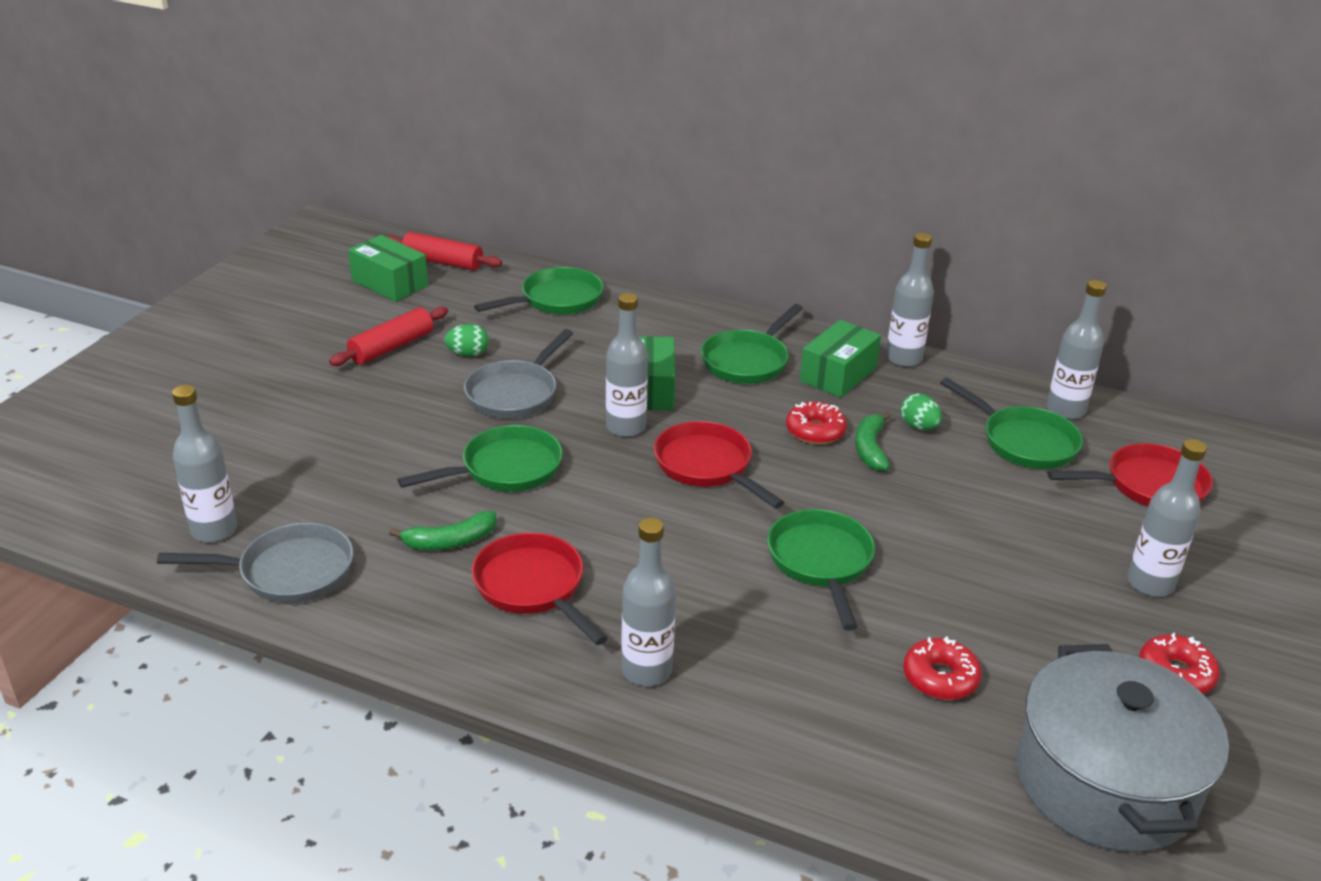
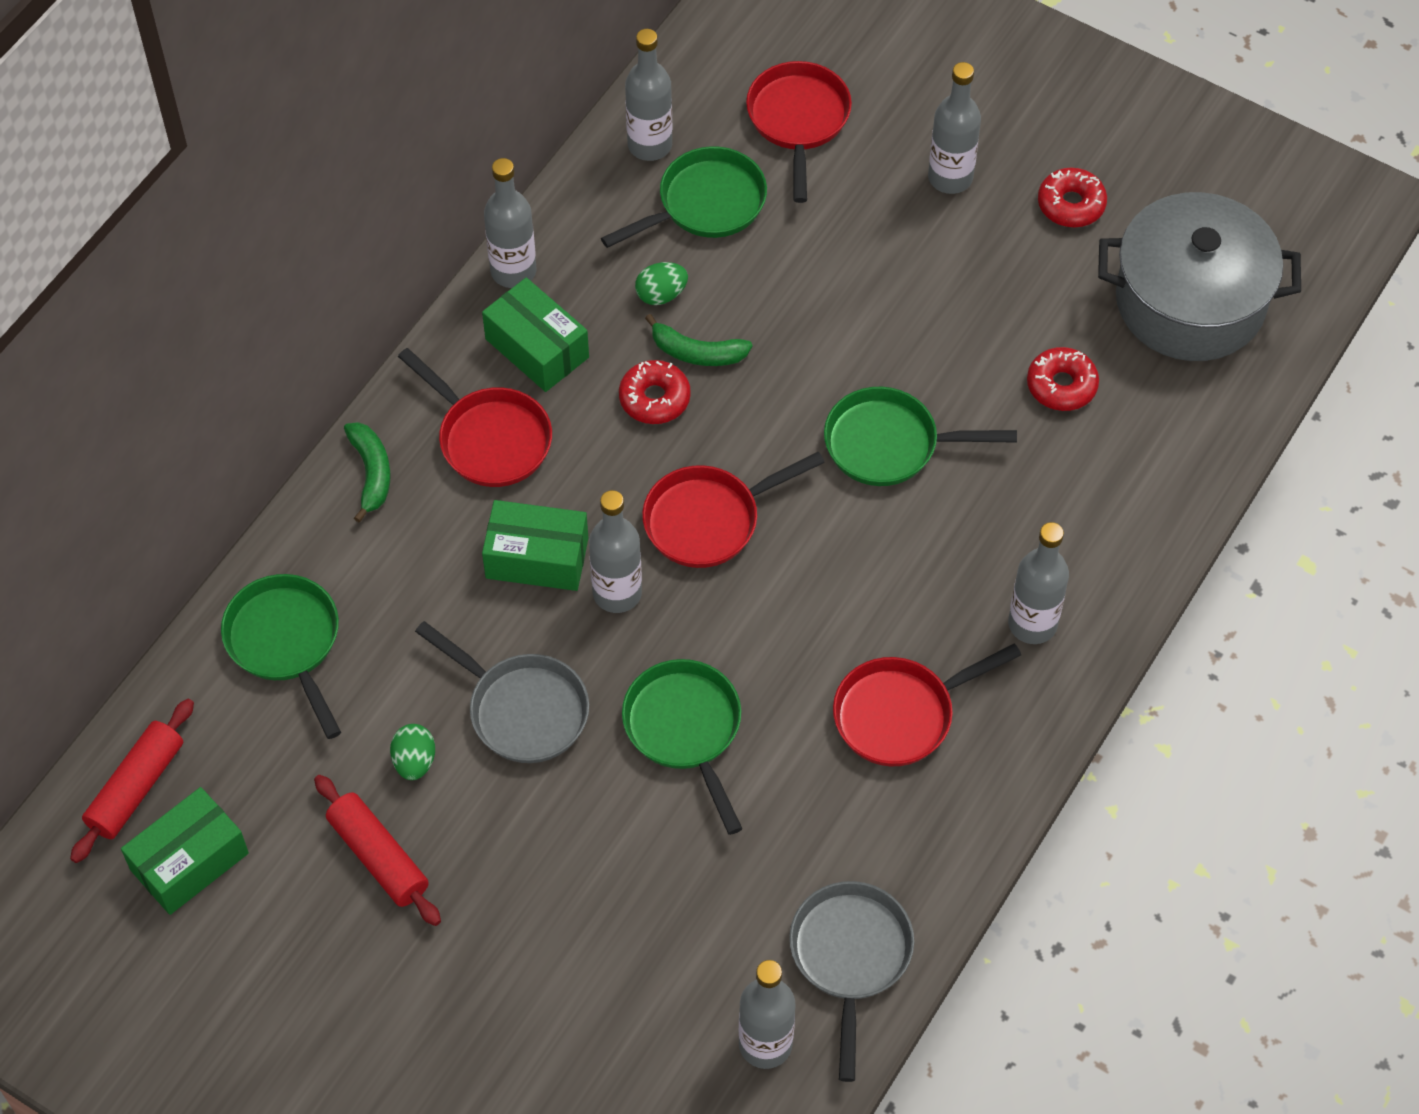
camera: 80 degrees left, 25 degrees up
green banana [389,511,497,550] -> green banana moved to [344,422,391,522]
green pan [701,304,803,384] -> red pan [398,348,552,487]

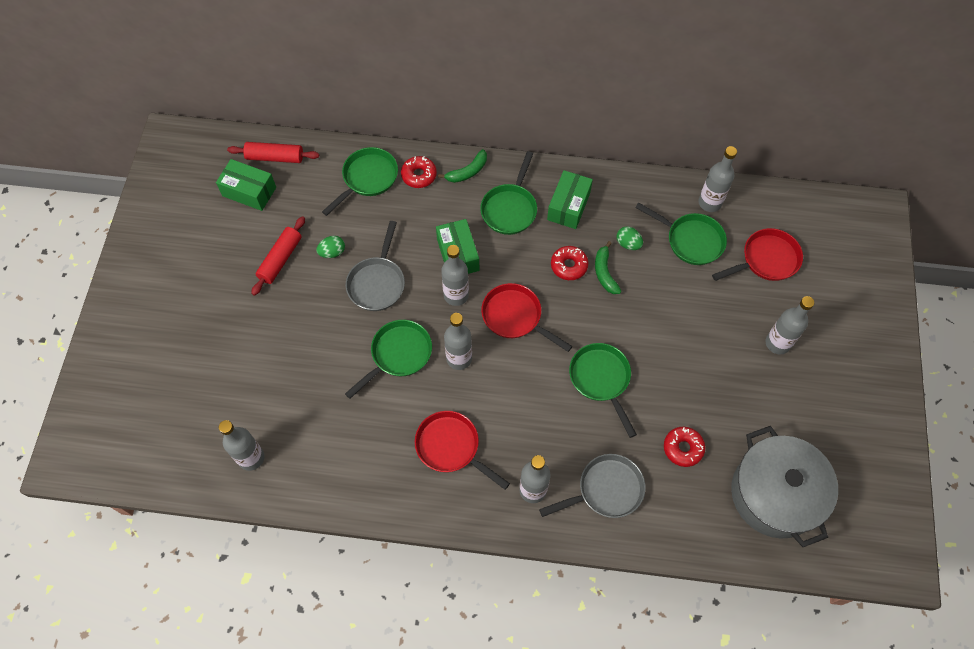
camera: 65 degrees right, 5 degrees up
red pan [398,348,552,487] -> green pan [480,151,537,235]
grey bottle [484,158,536,288] -> grey bottle moved to [444,313,472,370]
grey pan [789,881,914,1082] -> grey pan moved to [539,454,646,518]
red donut [1038,168,1107,227] -> red donut moved to [401,156,437,188]

